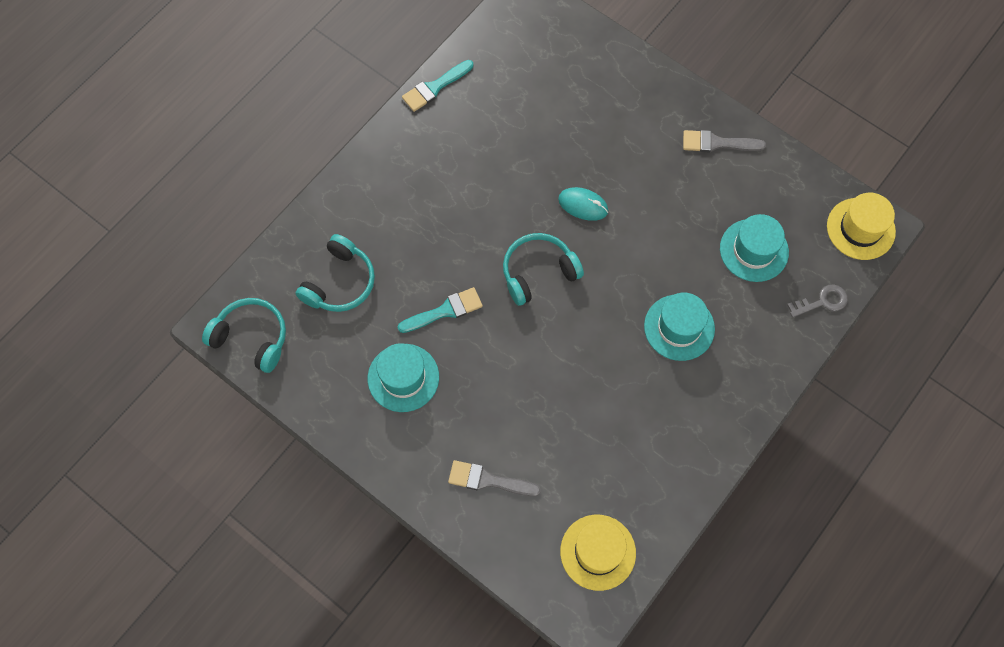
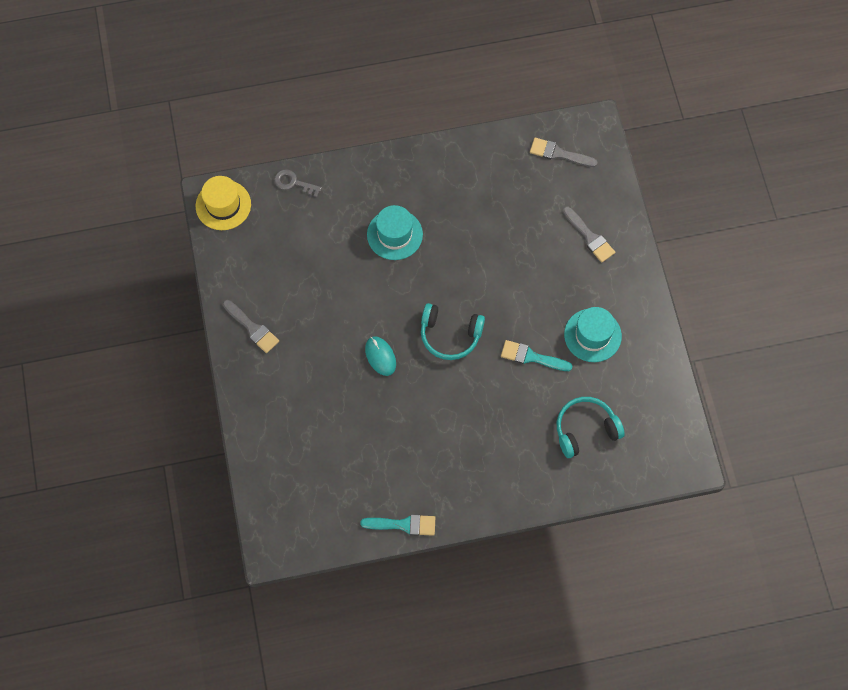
camera: 140 degrees left, 0 degrees up
turquoise headphones [202,298,286,373] -> none
yellow hat [560,515,636,591] -> grey brush [530,138,598,167]
turquoise hat [720,214,789,282] -> none

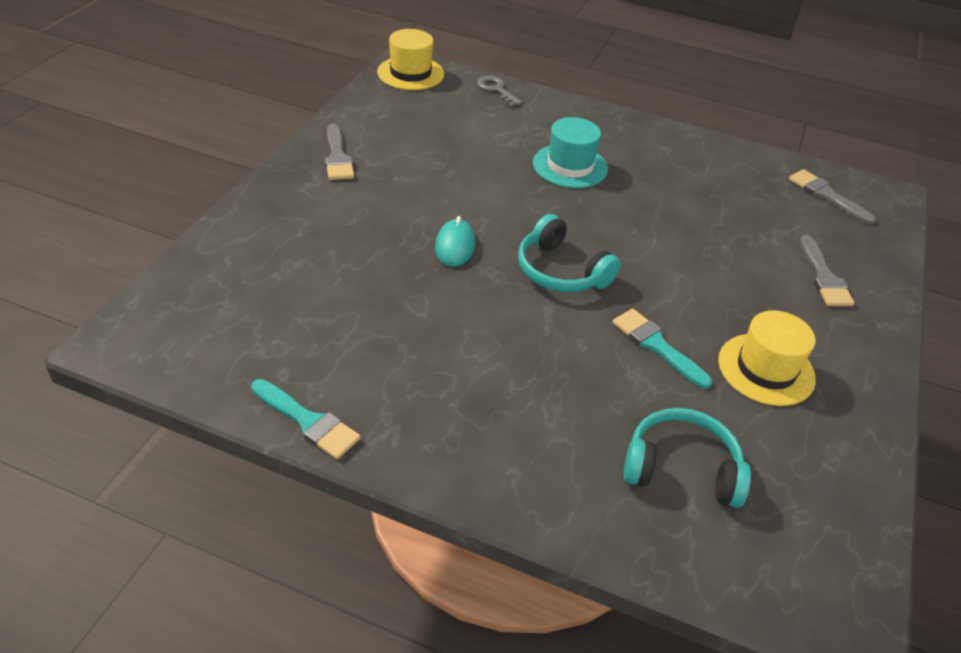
camera: 30 degrees right, 25 degrees down
turquoise hat [564,307,622,362] -> yellow hat [718,310,816,406]

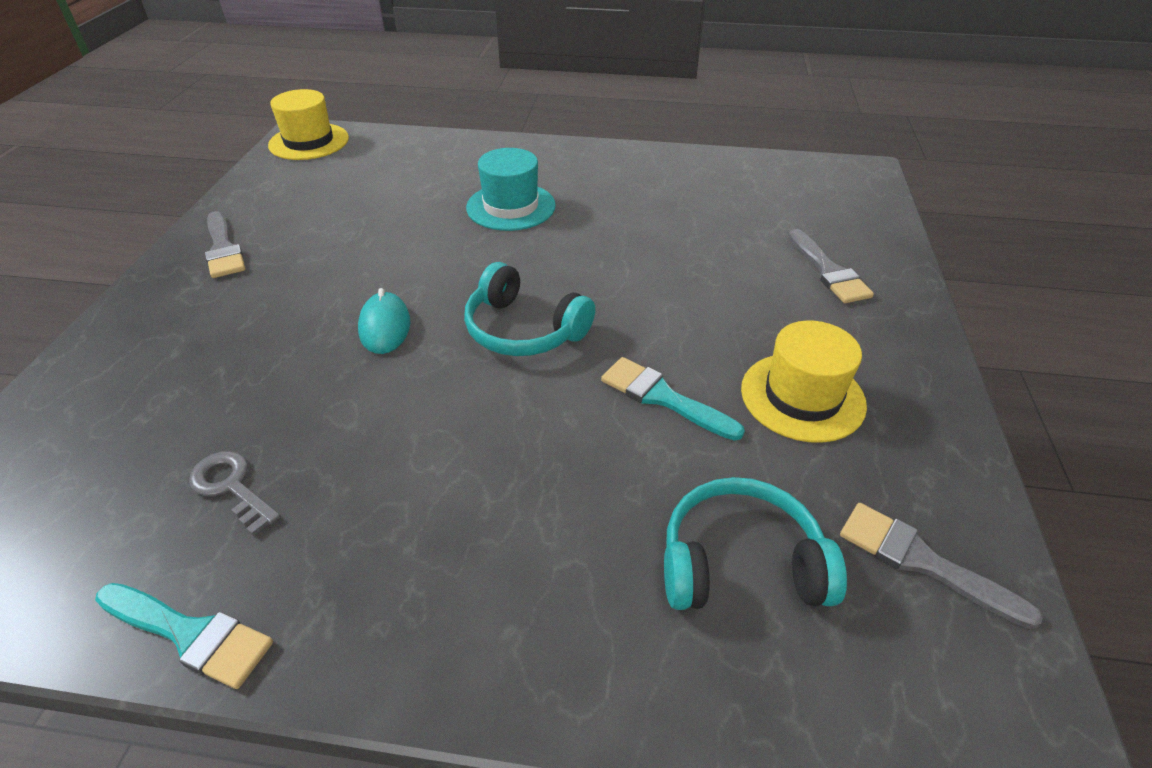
camera: 10 degrees left, 0 degrees up
grey key [477,76,523,107] -> grey key moved to [189,451,280,536]
grey brush [789,169,876,225] -> grey brush moved to [840,503,1043,629]

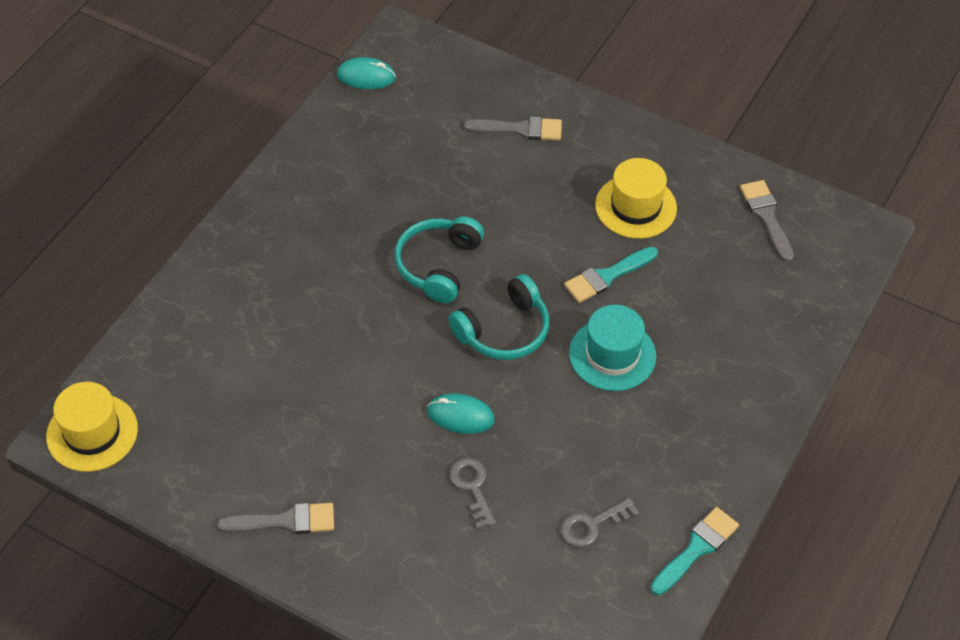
camera: 70 degrees left, 10 degrees up
turquoise hat [466,148,556,231] -> turquoise hat moved to [569,305,656,391]
turquoise headphones [664,477,847,610] -> turquoise headphones moved to [395,216,484,303]
grey brush [840,503,1043,629] -> grey brush turned 105 degrees clockwise [740,180,794,262]
none -> turquoise mouse [337,57,396,89]
none -> grey key [449,458,496,529]

